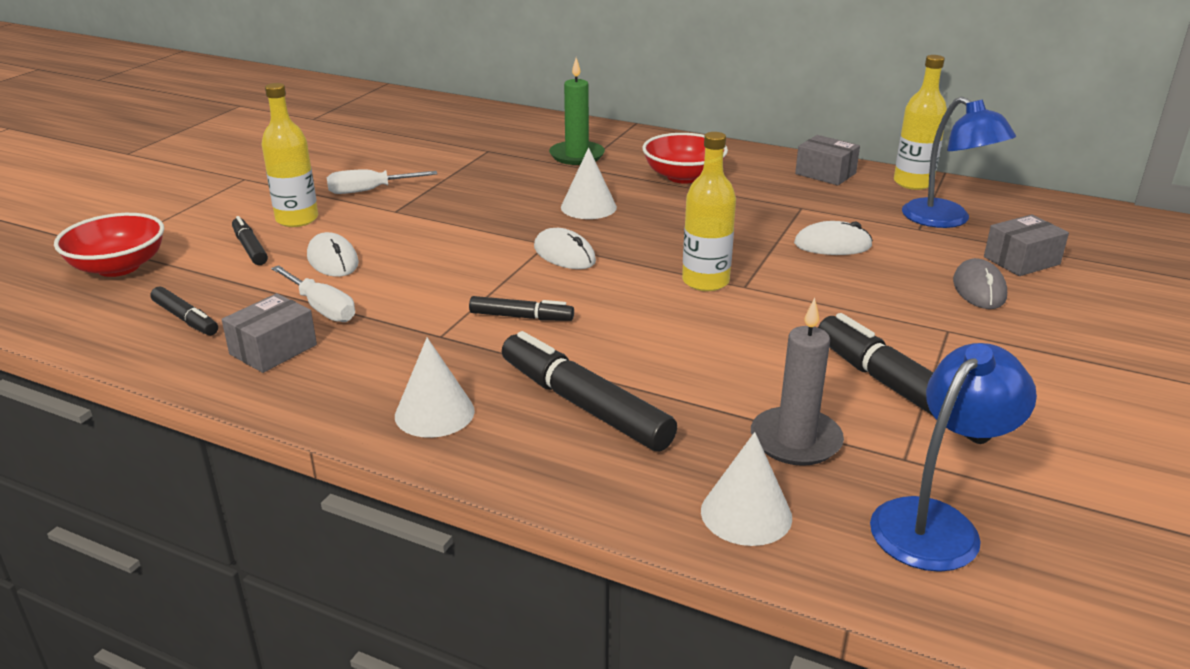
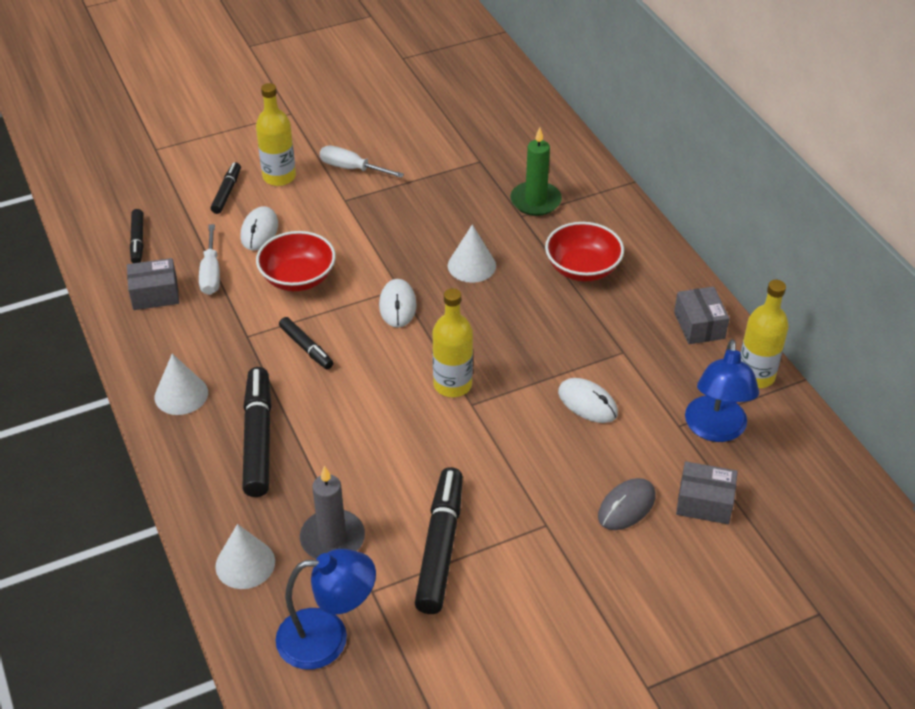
camera: 40 degrees right, 15 degrees up
red bowl [54,213,164,277] -> red bowl moved to [256,231,336,291]

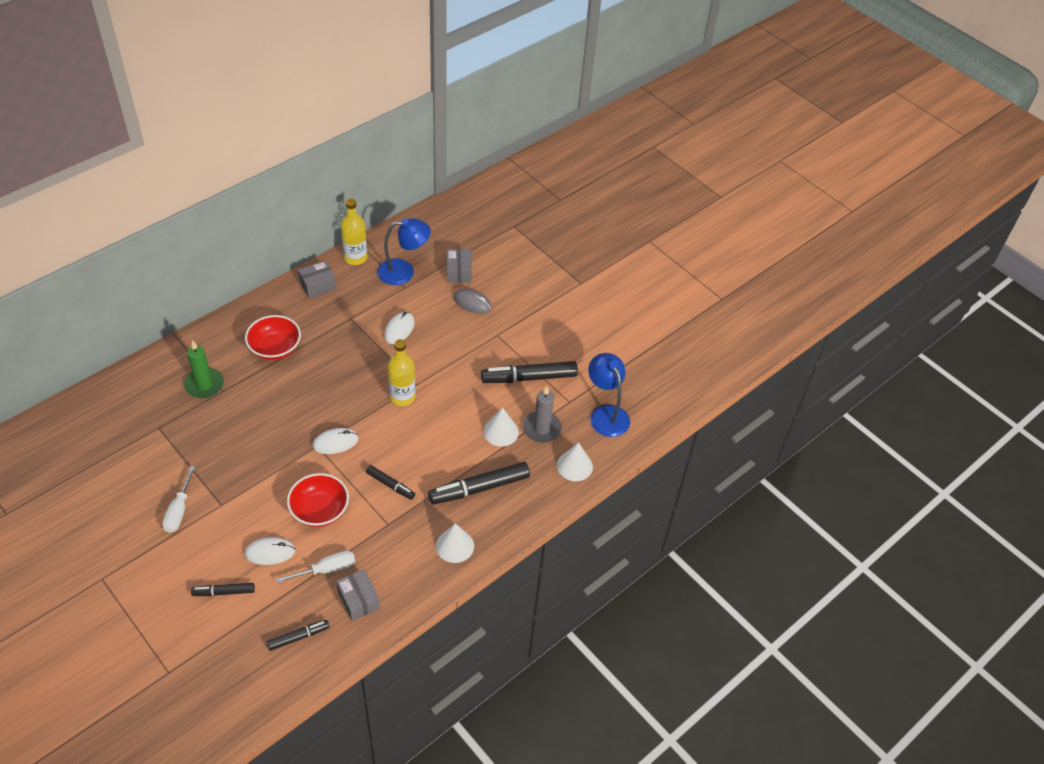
camera: 110 degrees left, 5 degrees up
yellow bottle [256,83,296,186] -> none
black marker [279,317,333,369] -> black marker turned 90 degrees clockwise [366,465,415,500]
white cone [448,224,496,283] -> white cone moved to [483,408,519,447]

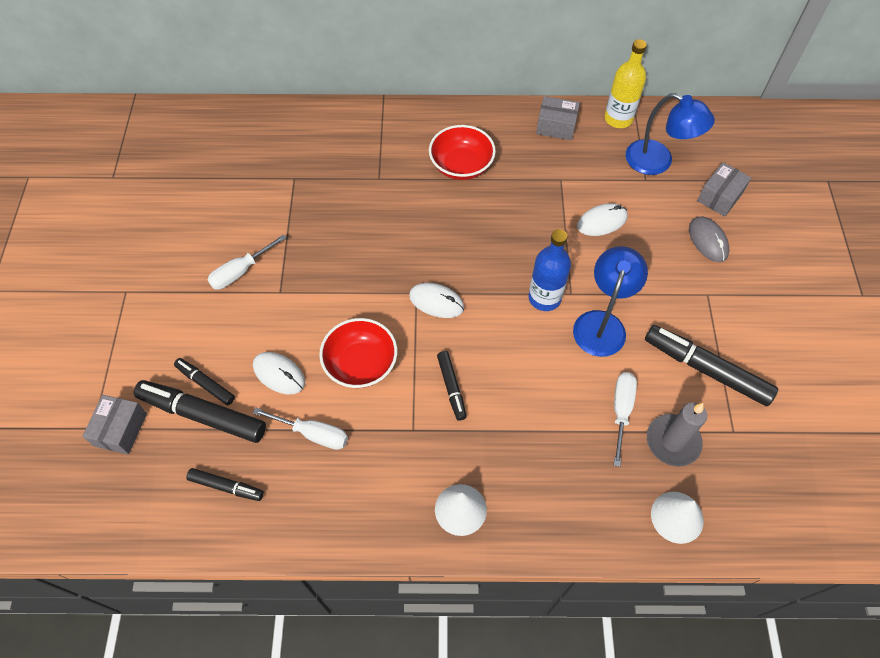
camera: 45 degrees right, 10 degrees up
green candle [184,340,224,398] -> none
grey box [336,569,380,621] -> grey box moved to [82,395,147,455]
yellow bottle [388,339,416,406] -> blue bottle [529,229,571,311]
black marker [428,462,530,504] -> black marker moved to [134,380,266,443]
white cone [483,408,519,447] -> white screwdriver [614,372,637,467]
blue lamp [588,353,630,437] -> blue lamp moved to [573,246,648,357]

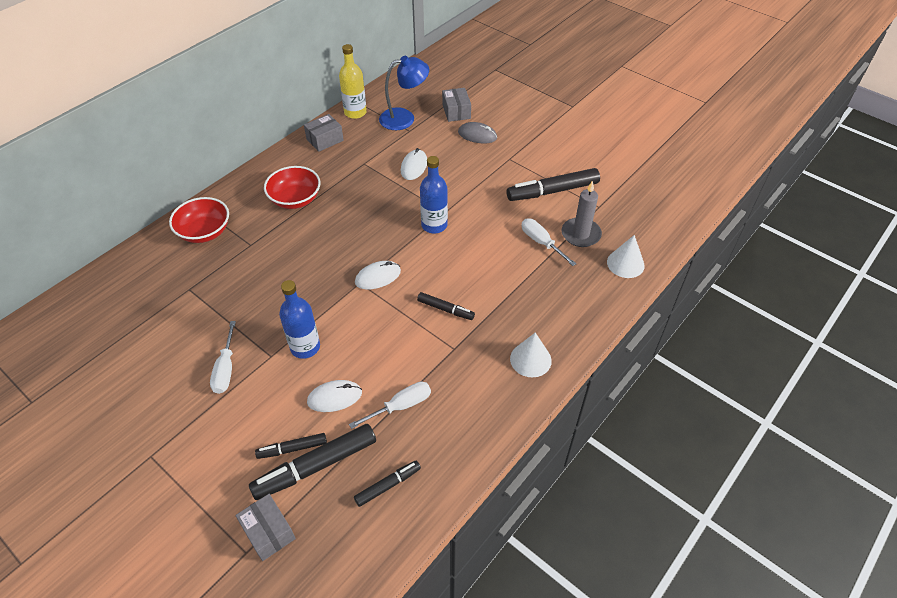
camera: 50 degrees left, 10 degrees down
red bowl [319,318,397,388] -> red bowl moved to [169,197,229,243]
blue lamp [573,246,648,357] -> none
none -> blue bottle [279,280,320,359]

